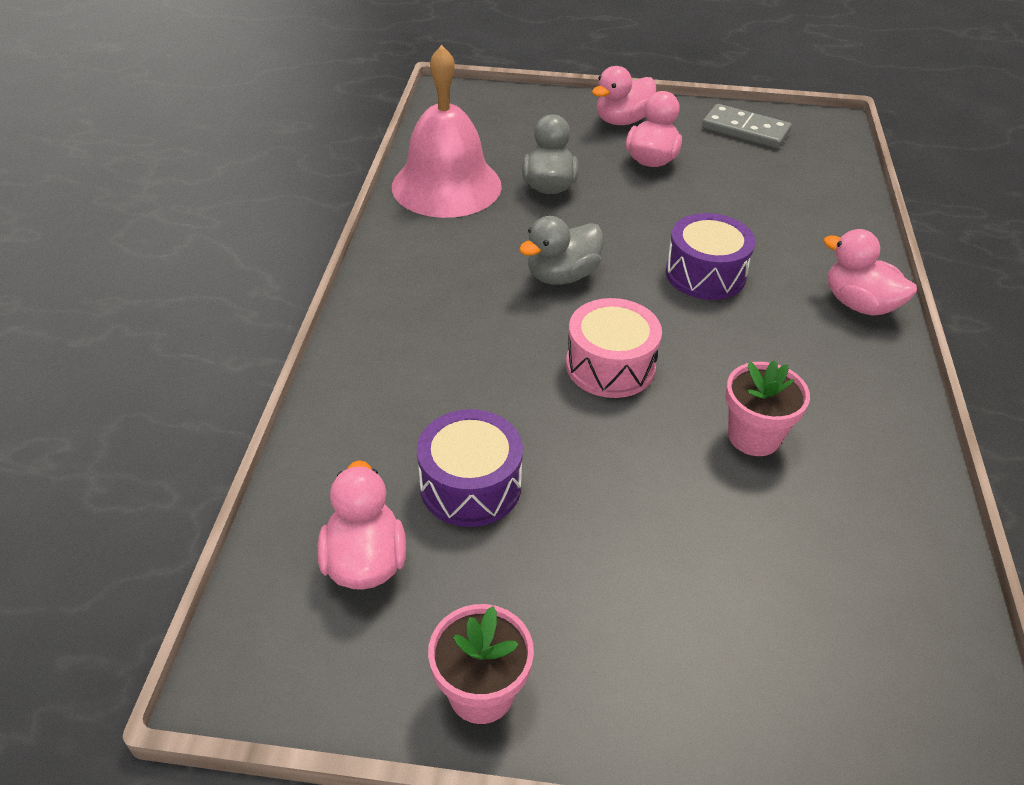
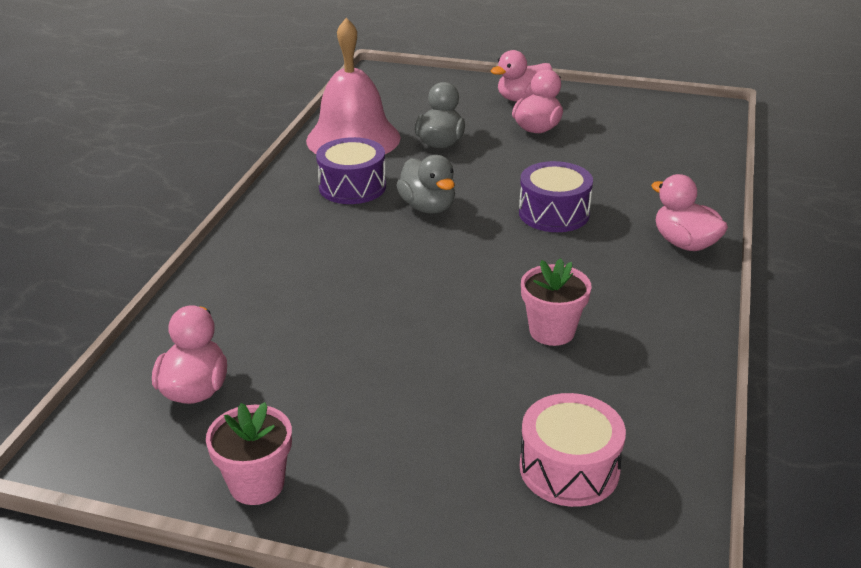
camera: 10 degrees right, 10 degrees down
purple drum [417,409,523,527] -> purple drum moved to [316,137,386,204]
grey duck [519,216,603,285] -> grey duck turned 90 degrees counterclockwise [396,155,455,214]
pink drum [566,298,662,398] -> pink drum moved to [520,393,626,507]
grey domino [702,104,792,148] -> none

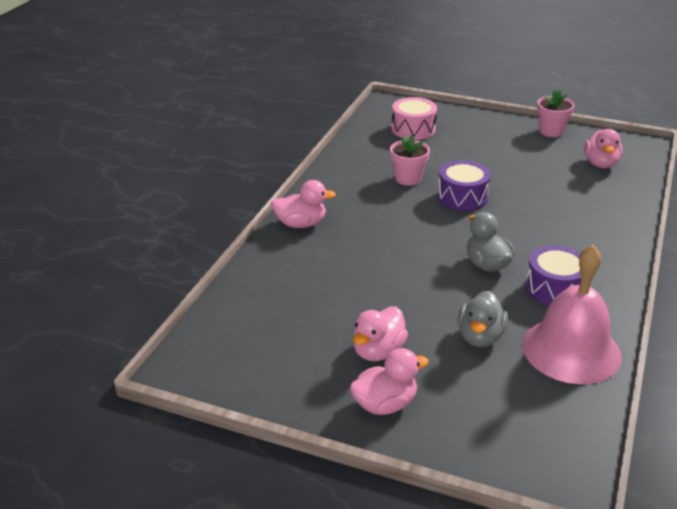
camera: 175 degrees left, 0 degrees up
purple drum [519,161,593,232] -> purple drum moved to [437,160,491,211]
pink duck [651,174,728,251] -> pink duck turned 60 degrees counterclockwise [271,180,336,228]

